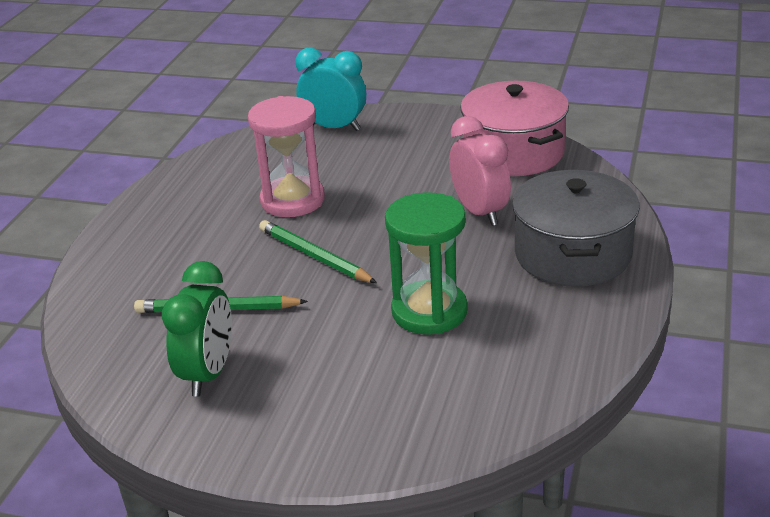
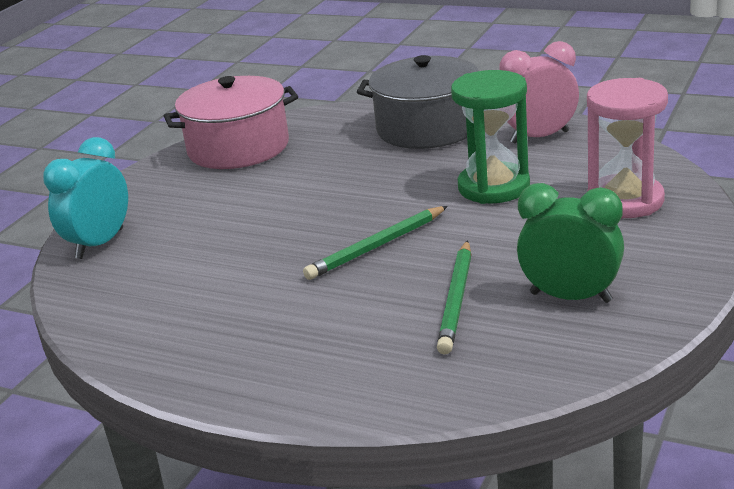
camera: 80 degrees left, 5 degrees down
pink hourglass [248,96,325,217] -> pink hourglass moved to [587,78,668,218]
pink clock [449,116,511,226] -> pink clock moved to [499,41,579,144]

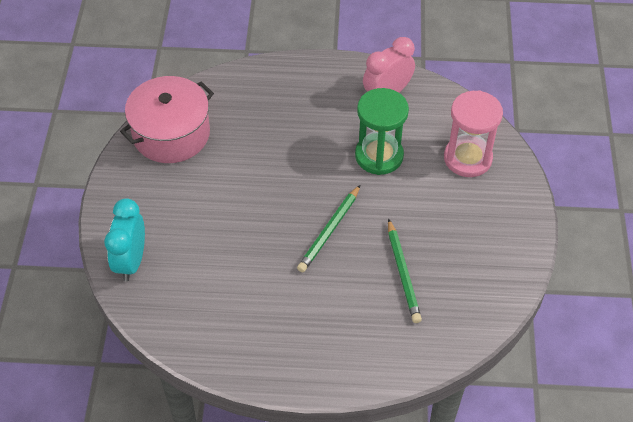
camera: 25 degrees left, 25 degrees up
grey pot [357,55,479,149] -> none
green clock [517,183,624,303] -> none

